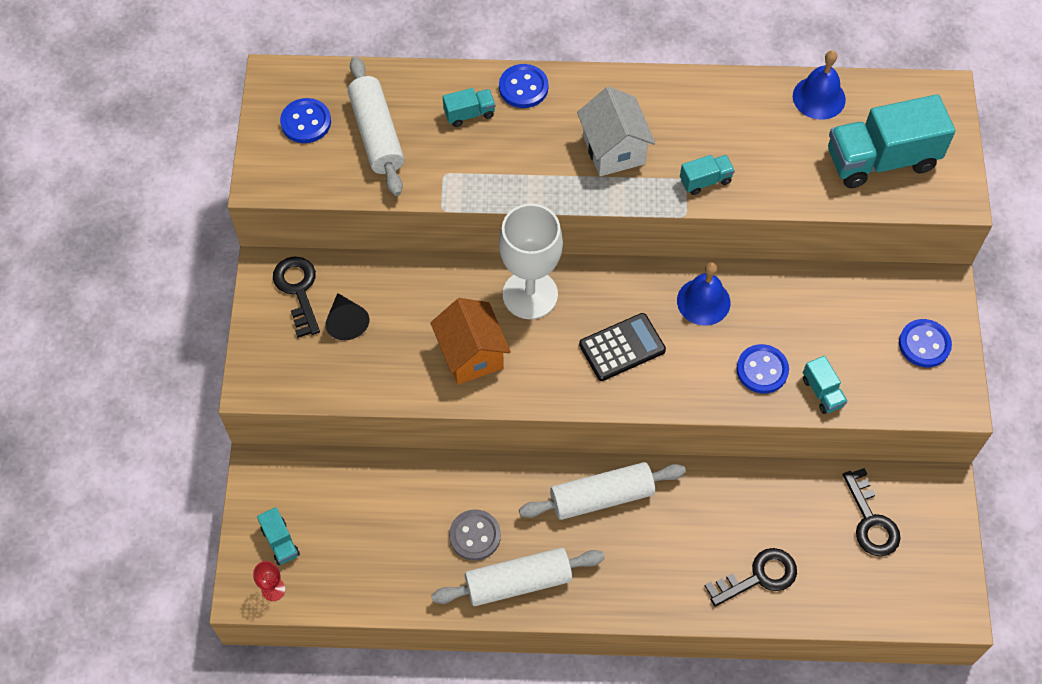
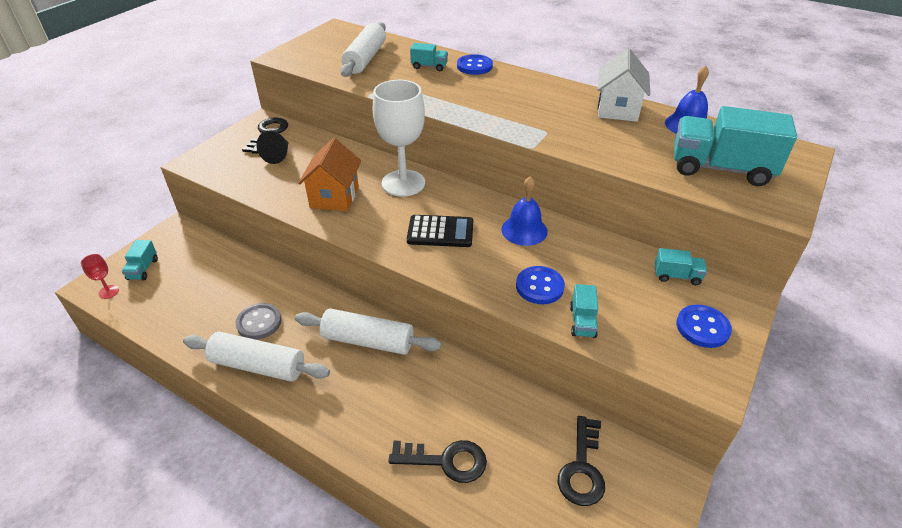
camera: 30 degrees right, 20 degrees down
blue button [280,98,331,143] -> none
white house [577,87,656,176] -> white house moved to [598,48,650,122]
turquoise truck [680,155,735,195] -> turquoise truck moved to [655,248,707,285]

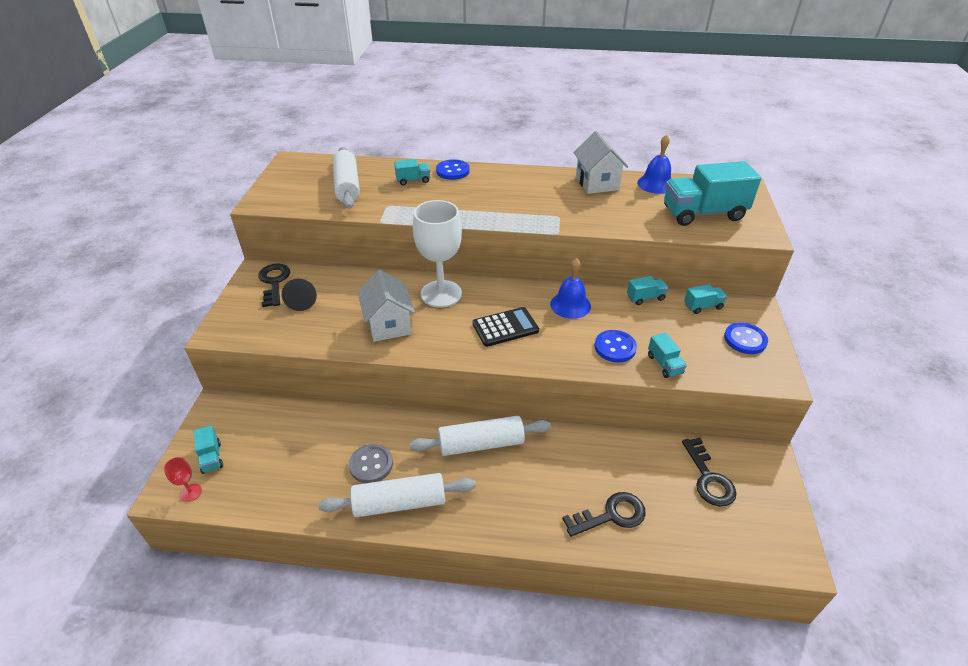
camera: 25 degrees left, 0 degrees up
orange house [298,138,361,211] -> white house [358,270,415,342]
none -> turquoise truck [627,276,668,305]

